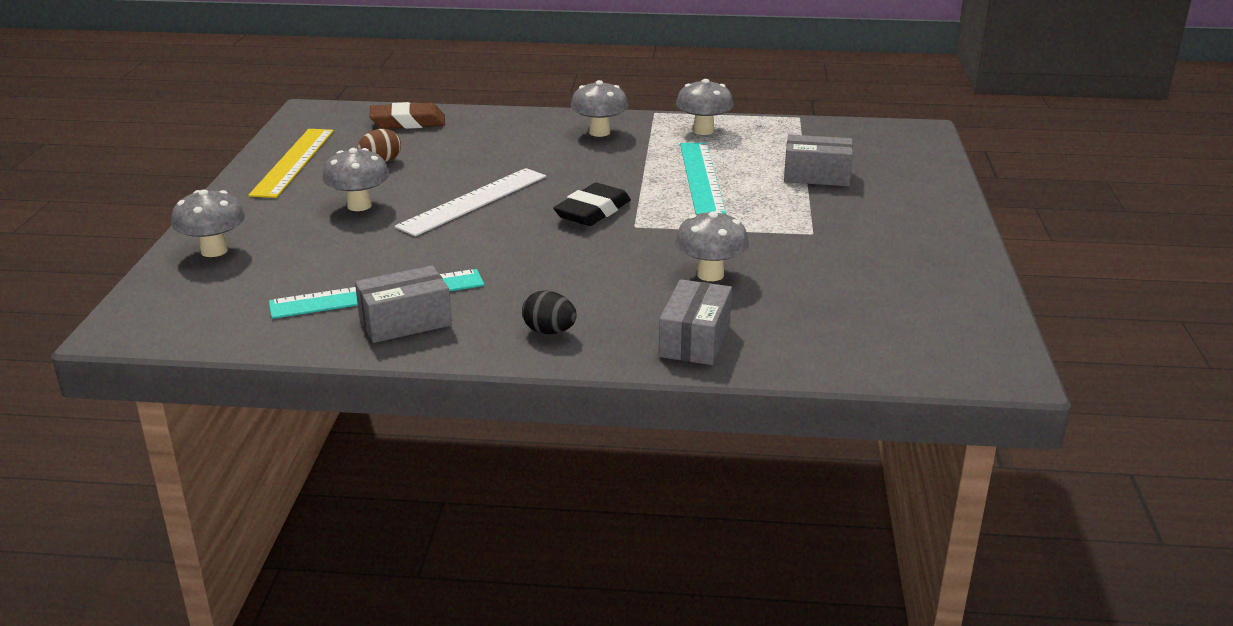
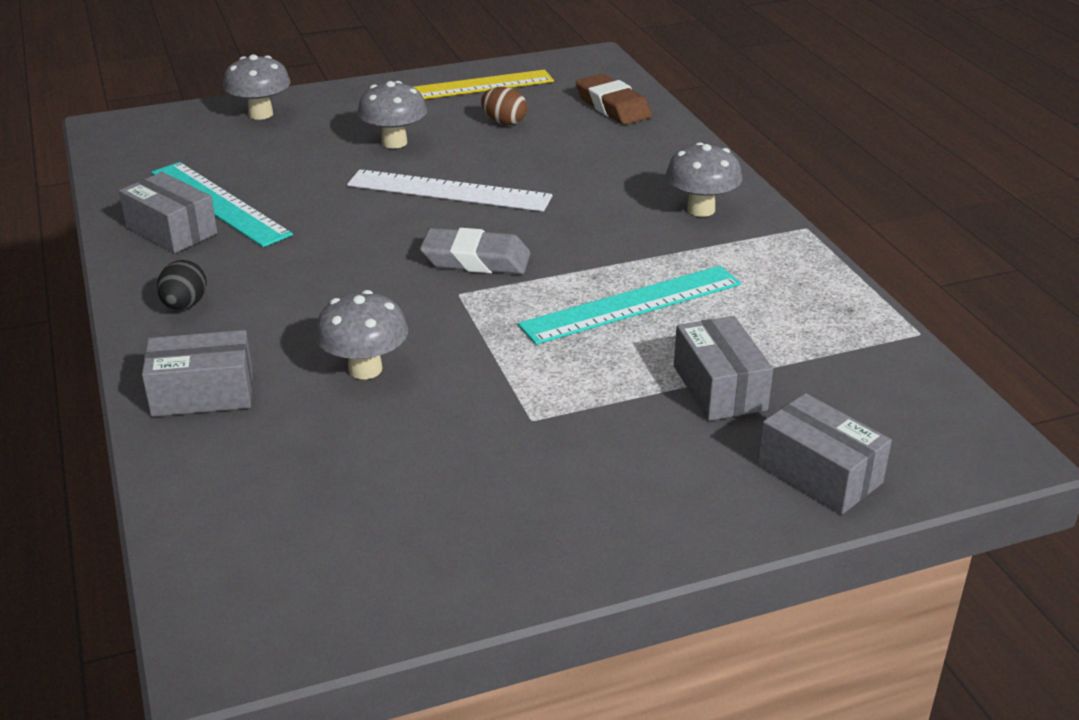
camera: 65 degrees right, 5 degrees up
black eraser [553,183,631,226] -> grey eraser [420,228,531,274]
grey mushroom [676,79,734,135] -> none
none -> grey box [758,393,892,514]

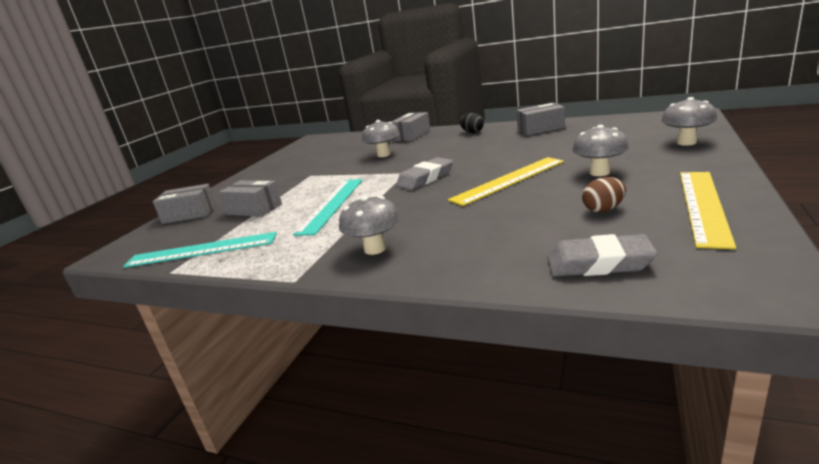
camera: 135 degrees right, 10 degrees down
turquoise ruler [151,162,293,247] -> turquoise ruler moved to [123,232,277,268]
white ruler [347,170,553,212] -> yellow ruler [448,157,564,206]
brown eraser [576,73,652,125] -> grey eraser [547,234,658,277]

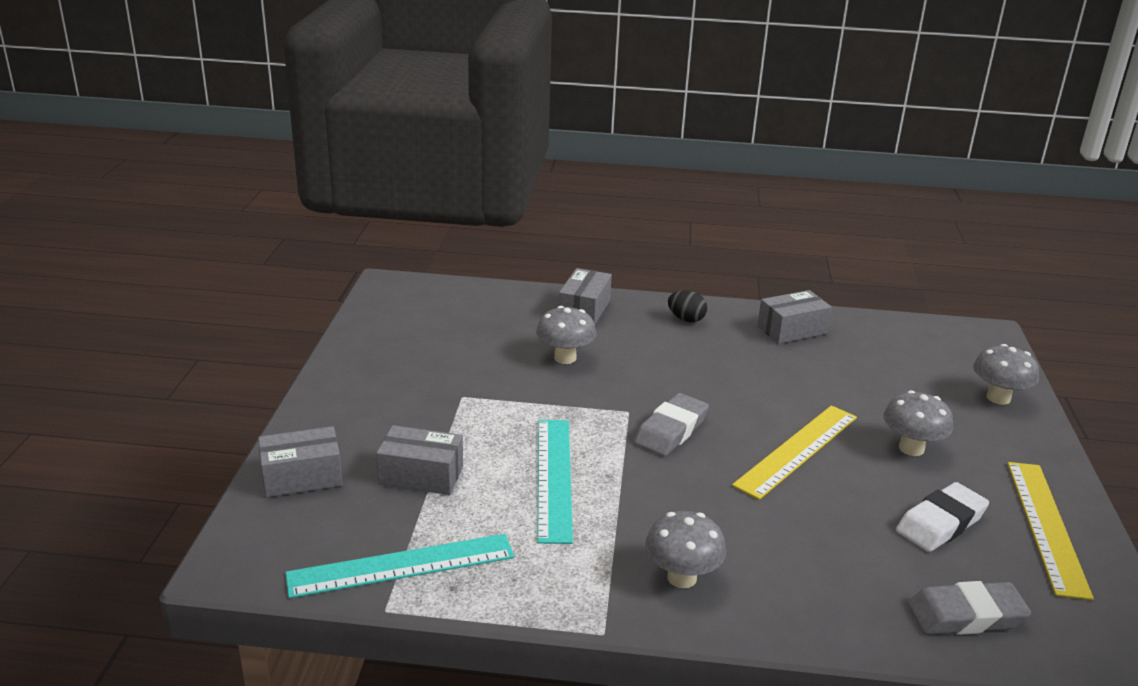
camera: 20 degrees left, 5 degrees up
brown egg [582,177,626,212] -> white eraser [896,482,989,552]

